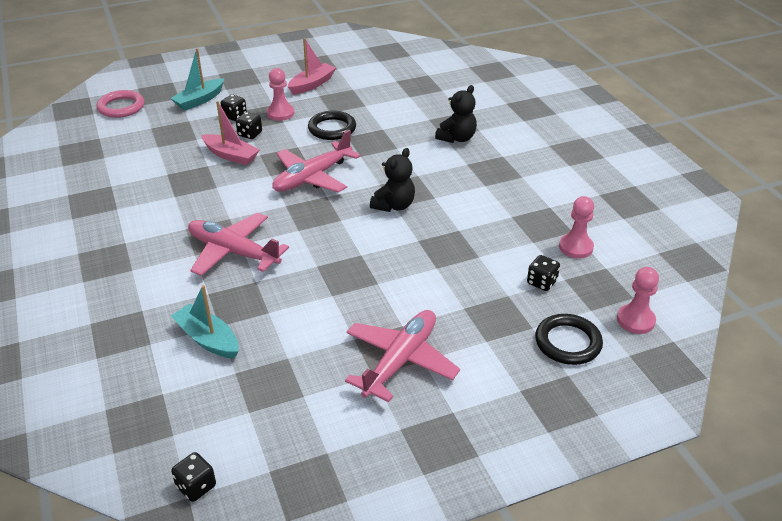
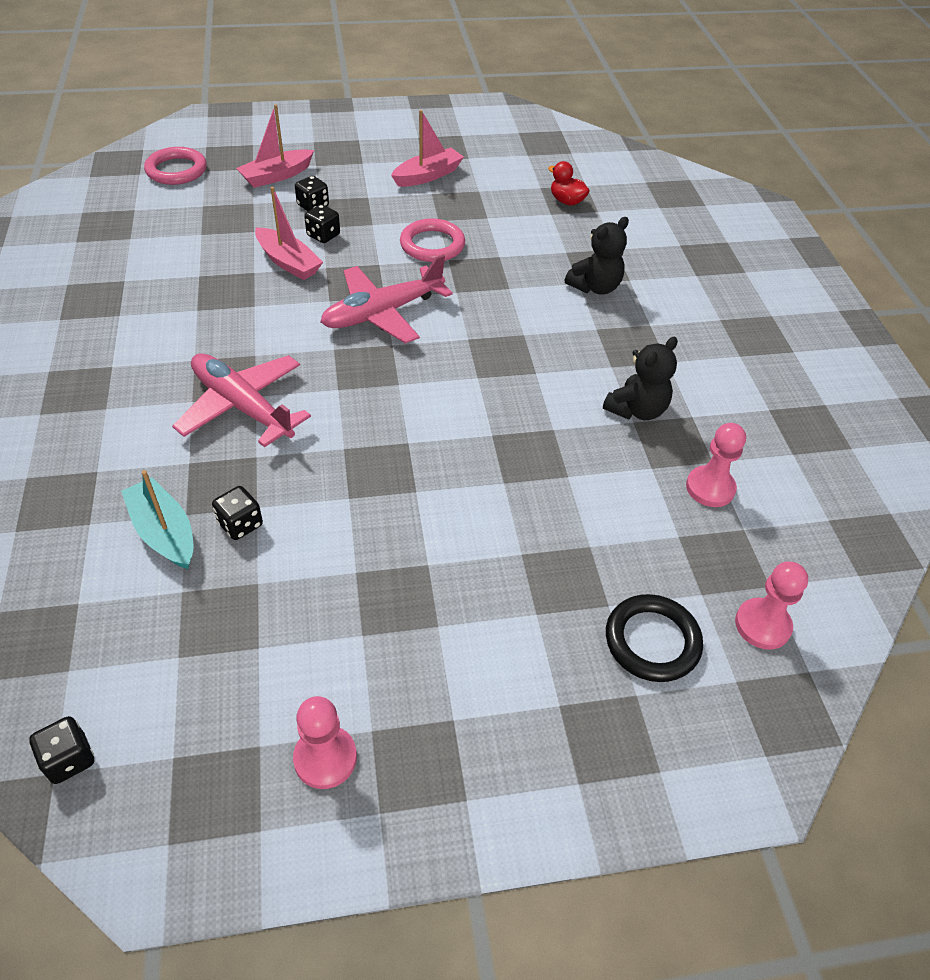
camera: 10 degrees right, 10 degrees up
turquoise boat [170,48,224,111] -> pink boat [236,104,314,188]
pink pawn [267,68,294,121] -> pink pawn moved to [293,696,357,789]
black ring [308,111,356,140] -> pink ring [400,218,465,262]
pink plane [345,310,460,402] -> none
black teddy bear [370,148,415,212] -> black teddy bear moved to [603,337,678,420]
black dice [527,255,560,291] -> black dice moved to [212,486,263,540]
none -> red duck [548,161,590,206]

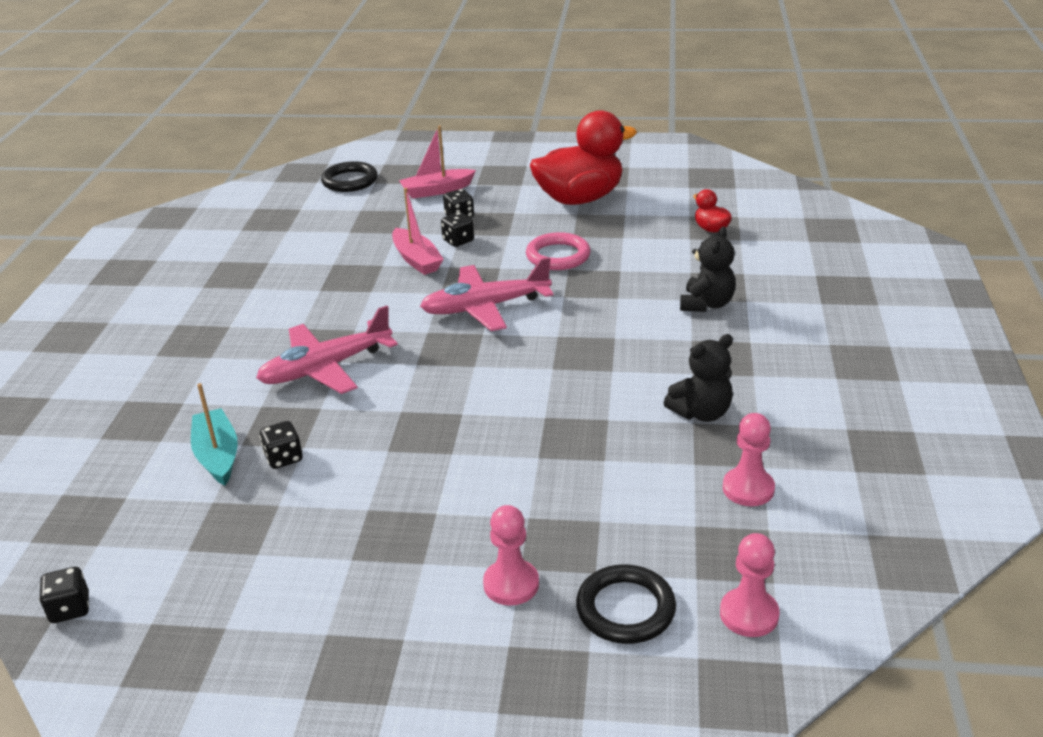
camera: 20 degrees right, 15 degrees down
pink ring [144,147,207,185] -> black ring [321,161,378,192]
pink plane [172,353,311,447] -> pink plane turned 90 degrees counterclockwise [256,306,398,394]
pink pawn [293,696,357,789] -> pink pawn moved to [483,505,539,606]
pink boat [391,110,464,187] -> red duck [530,110,637,205]
black teddy bear [565,217,629,295] -> black teddy bear turned 45 degrees counterclockwise [680,227,736,312]

